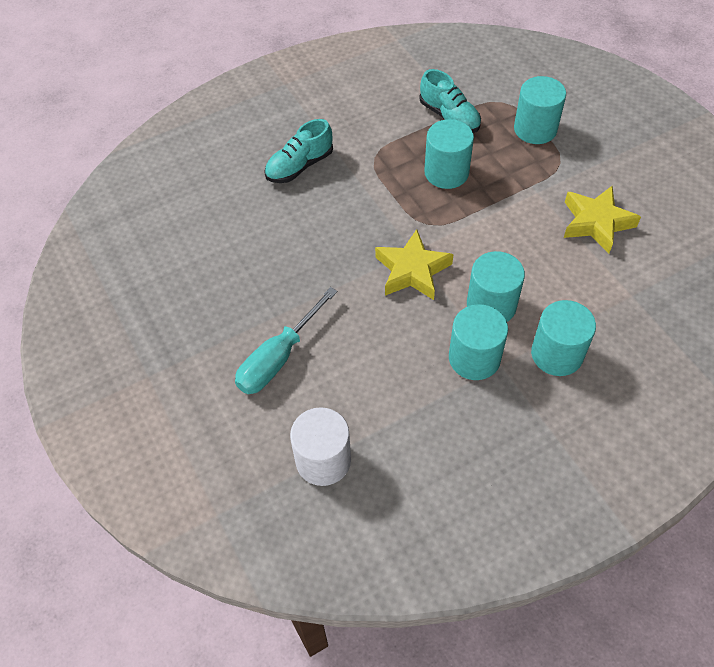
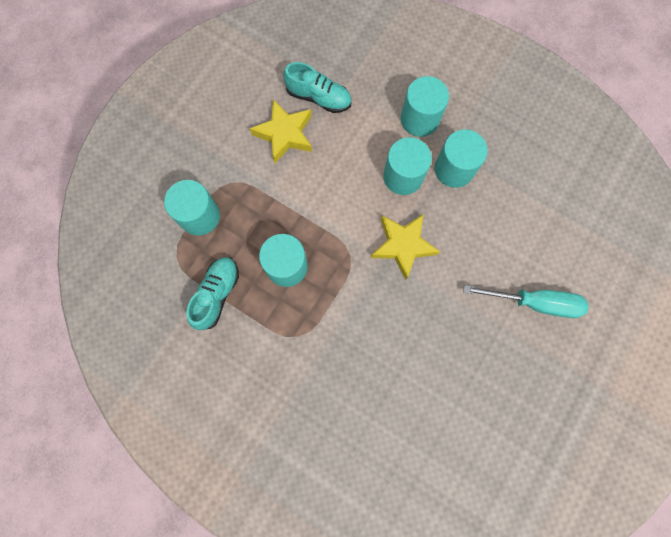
camera: 120 degrees left, 20 degrees up
turquoise shoe [264,119,333,183] -> turquoise shoe moved to [283,62,352,113]
white cylinder [290,407,351,486] -> none

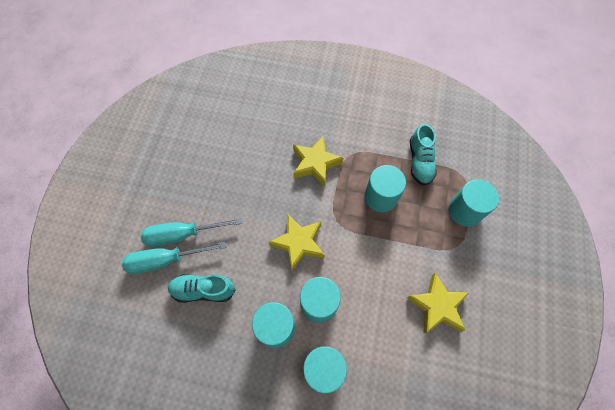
camera: 160 degrees right, 10 degrees down
turquoise shoe [283,62,352,113] -> turquoise shoe moved to [168,274,235,303]
none -> turquoise screwdriver [122,242,226,274]
none -> yellow star [293,136,343,187]

